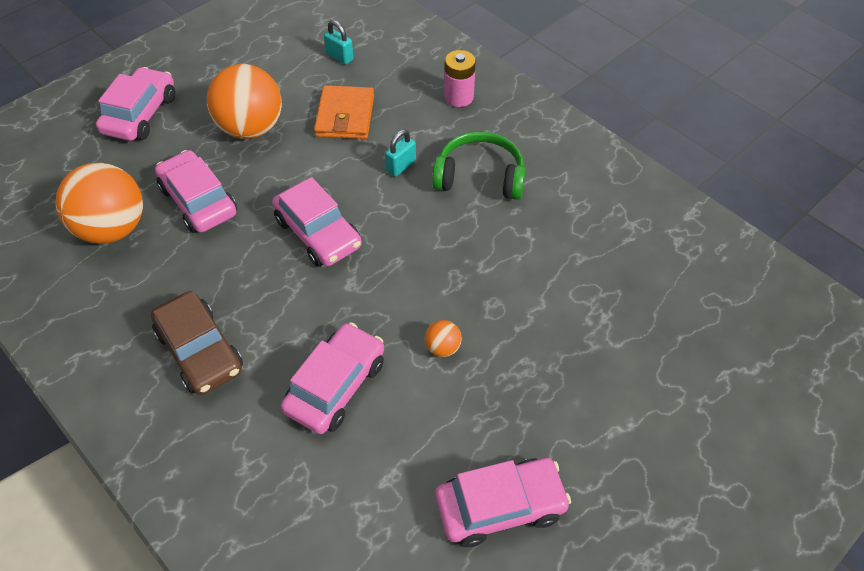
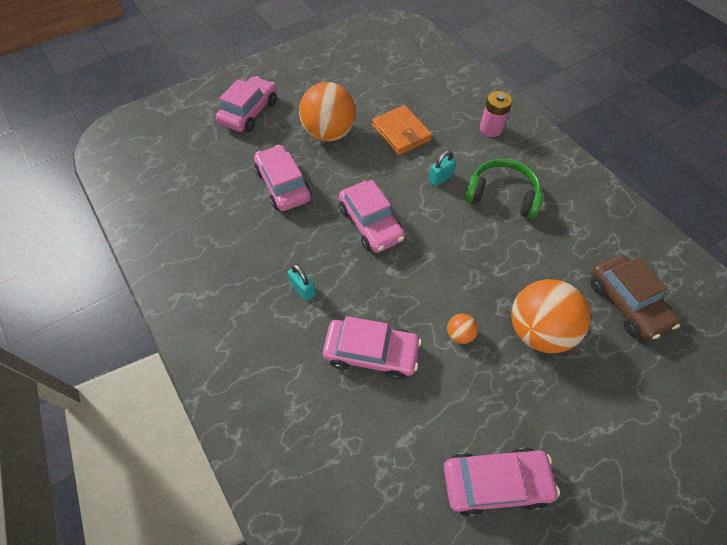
camera: 10 degrees right, 5 degrees up
orange ball [56,163,143,244] -> orange ball moved to [511,279,591,353]
brown car [151,291,243,395] -> brown car moved to [590,255,680,340]
pink car [281,322,384,434] -> pink car turned 60 degrees clockwise [323,316,422,380]
orange wallet [314,85,374,139] -> orange wallet turned 45 degrees counterclockwise [372,105,432,155]
turquoise padlock [324,20,354,65] -> turquoise padlock moved to [288,264,316,301]

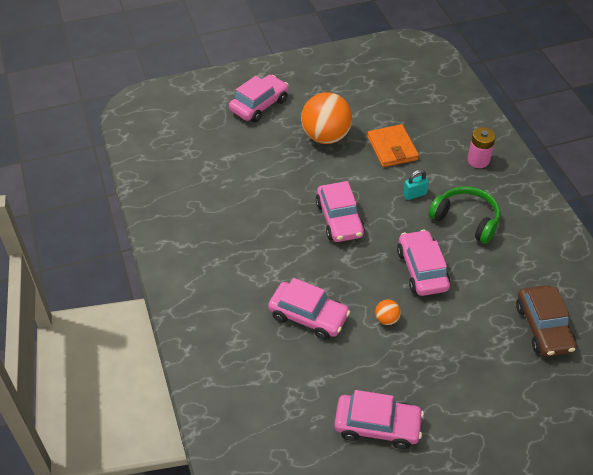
camera: 15 degrees right, 10 degrees down
pink car [254,145,312,211] -> pink car moved to [397,230,450,296]
turquoise padlock [288,264,316,301] -> none
orange ball [511,279,591,353] -> none

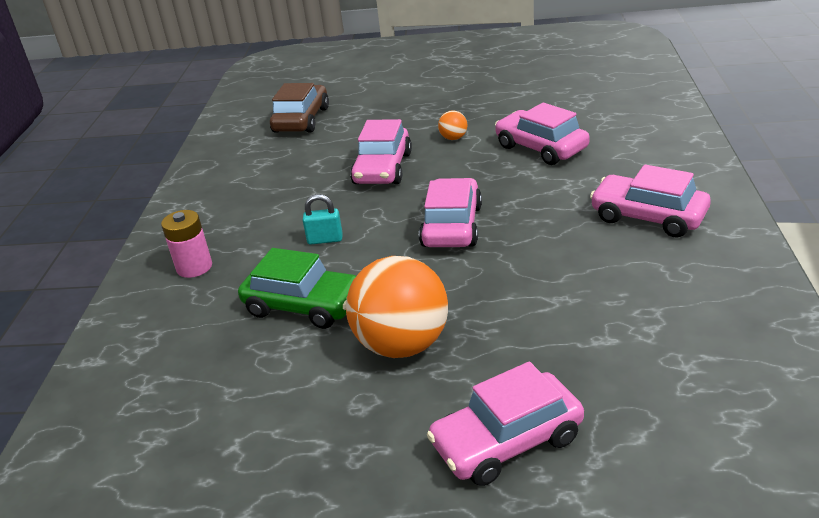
camera: 155 degrees left, 15 degrees down
pink car [334,390,424,449] -> pink car moved to [590,165,711,237]
orange wallet [367,124,419,167] -> green car [238,248,356,329]
green headphones [429,186,500,244] -> none

